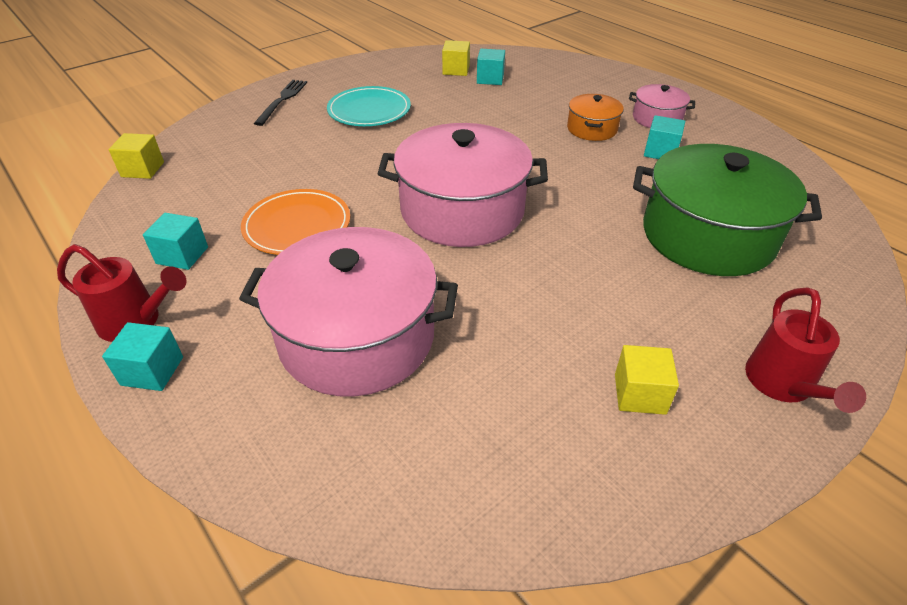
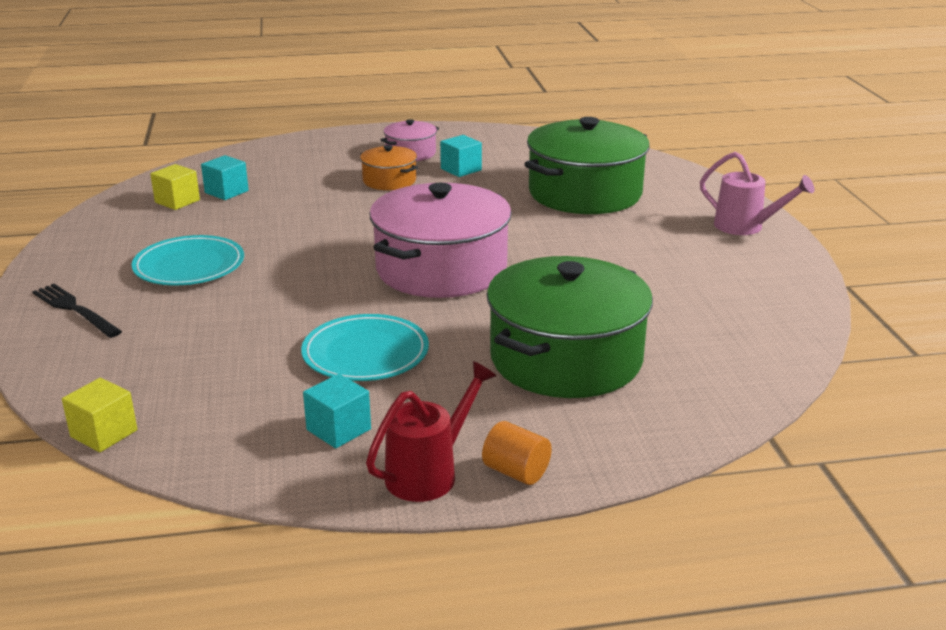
camera: 60 degrees left, 15 degrees down
turquoise cube [102,322,183,391] -> orange cylinder [482,421,552,485]
pink pot [239,227,458,397] -> green pot [487,256,653,398]
orange plate [241,189,350,255] -> turquoise plate [301,314,429,381]
yellow cube [615,345,679,415] -> none
red watering can [745,288,866,413] -> pink watering can [700,152,815,235]

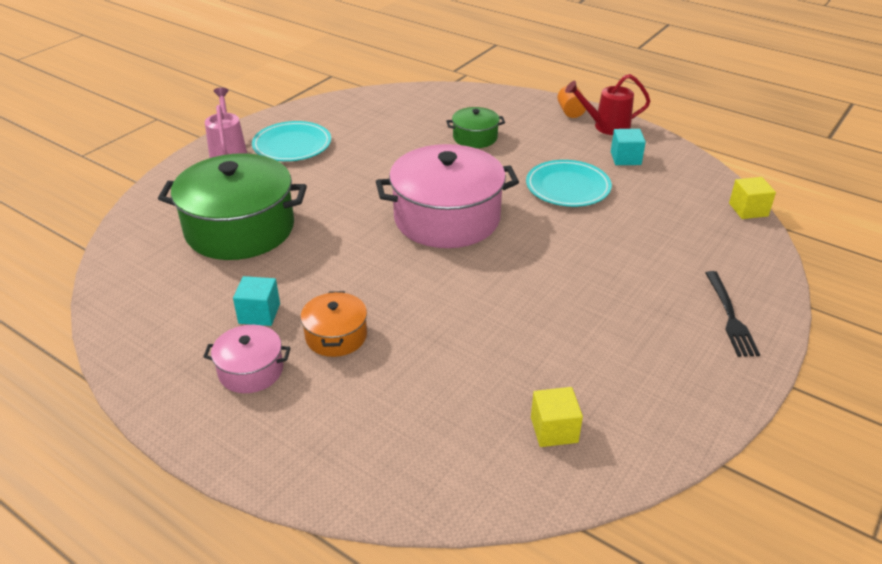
camera: 135 degrees left, 10 degrees up
turquoise plate [132,235,244,285] -> turquoise plate moved to [252,121,331,161]
turquoise cube [201,155,249,200] -> none
green pot [487,256,653,398] -> green pot [446,107,505,148], size x0.48

